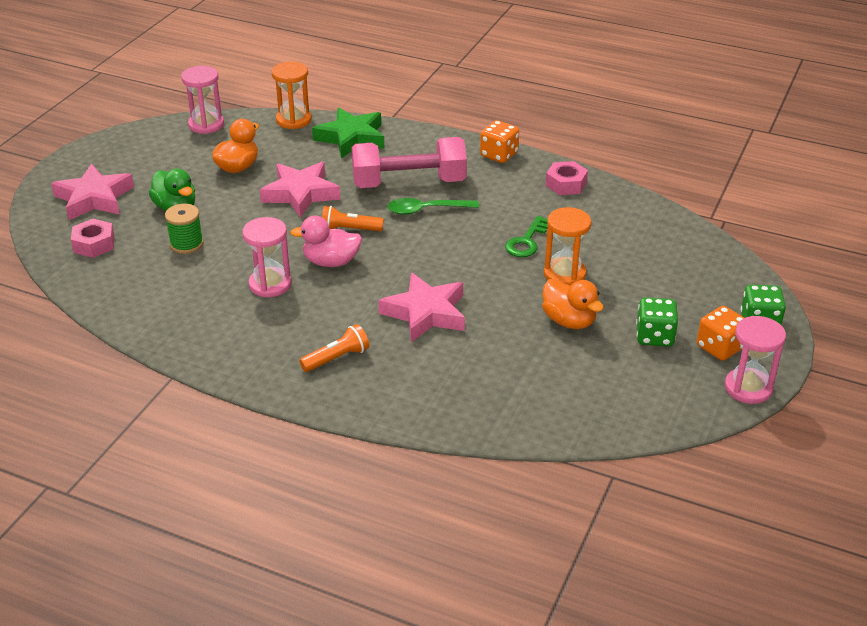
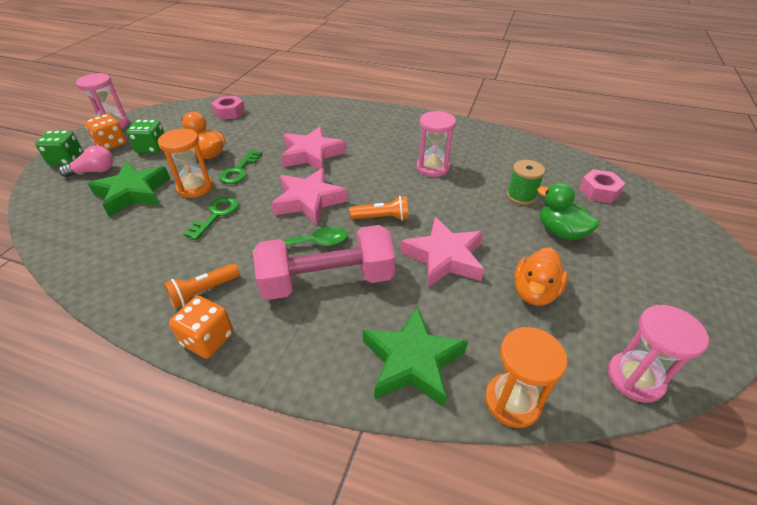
camera: 175 degrees right, 5 degrees up
pink star [51,164,134,220] -> pink star moved to [271,168,348,225]
pink duck [290,216,362,267] -> none
orange flashlight [299,324,369,372] -> orange flashlight moved to [164,263,240,309]
pink nut [546,161,588,195] -> pink nut moved to [211,96,245,120]
none -> pink light bulb [58,146,113,177]
none -> green star [88,162,170,217]
none -> green key [219,150,262,184]

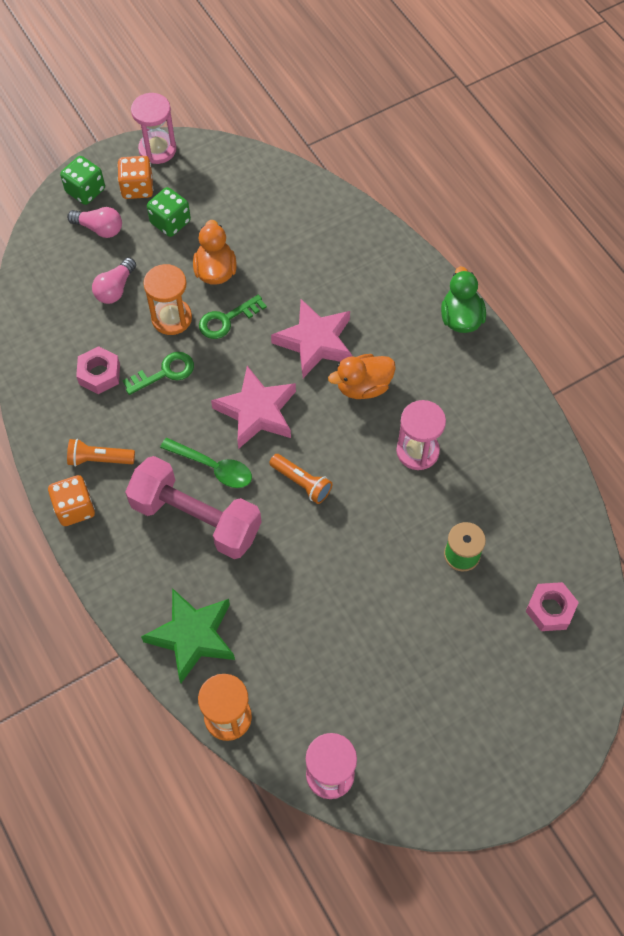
camera: 40 degrees right, 20 degrees up
green star [88,162,170,217] -> pink light bulb [92,257,136,304]
pink nut [211,96,245,120] -> pink nut moved to [76,346,120,394]
pink star [400,217,484,287] -> none
orange duck [514,248,568,306] -> orange duck moved to [328,354,396,399]
green duck [537,183,600,240] -> green duck moved to [441,266,486,333]

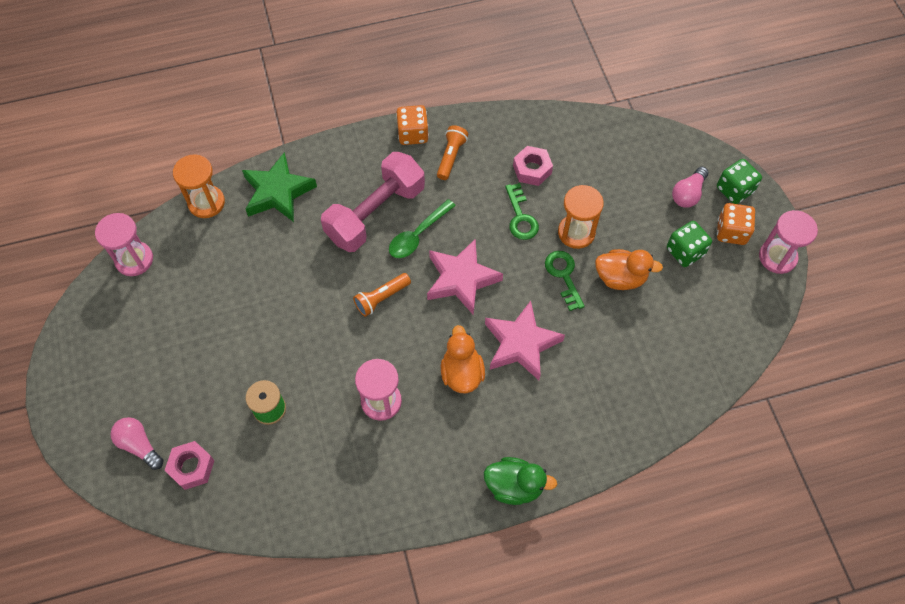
camera: 105 degrees right, 0 degrees up
pink light bulb [92,257,136,304] -> pink light bulb moved to [111,417,163,470]

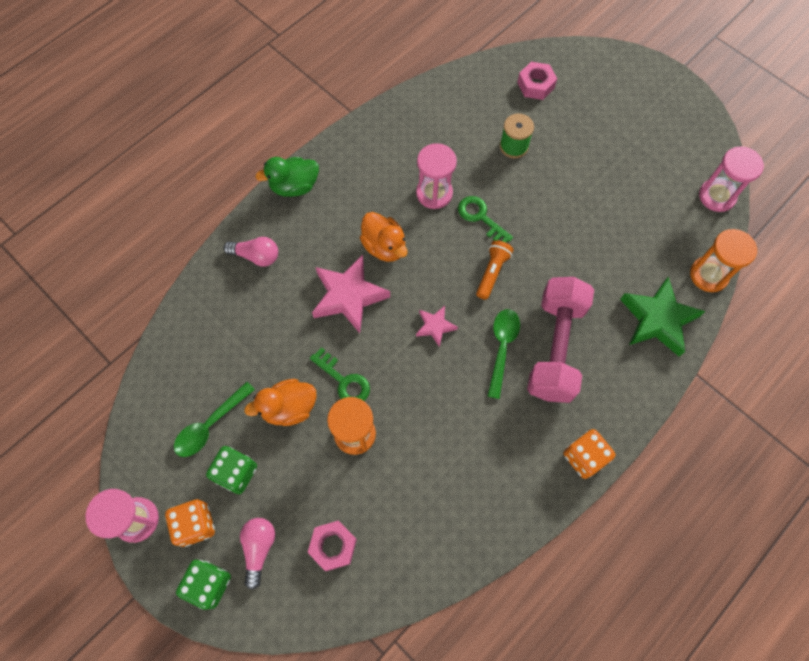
camera: 150 degrees right, 5 degrees up
pink light bulb [111,417,163,470] -> pink light bulb moved to [223,237,278,267]
pink star [427,239,503,314] -> pink star [416,306,458,347], size x0.52
orange flashlight [437,125,468,180] -> none
green key [505,183,539,240] -> green key moved to [458,196,513,243]
pink nut [513,146,553,186] -> pink nut moved to [307,521,357,571]
none -> green spoon [174,382,255,457]

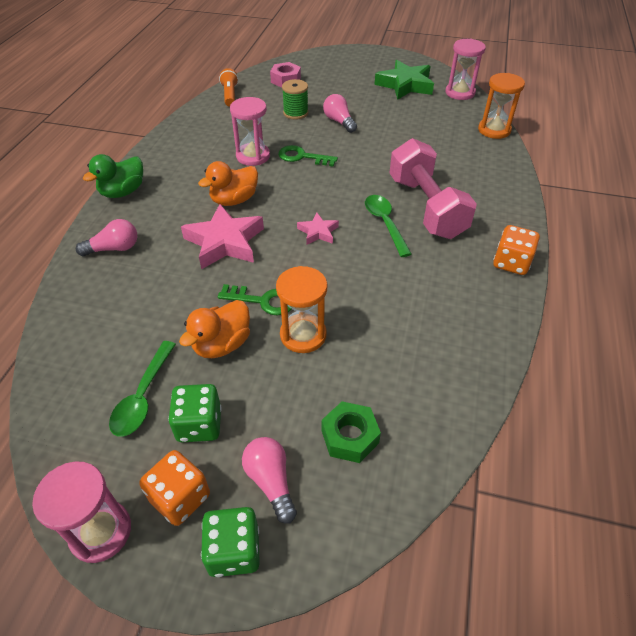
camera: 30 degrees left, 20 degrees down
pink nut [307,521,357,571] -> green nut [322,401,381,463]
orange duck [360,212,408,262] -> orange duck turned 120 degrees clockwise [198,161,258,206]
orange flashlight [476,240,514,300] -> orange flashlight moved to [219,68,238,107]
green star [620,277,706,357] -> green star moved to [374,60,434,100]
none -> pink light bulb [323,94,357,133]

